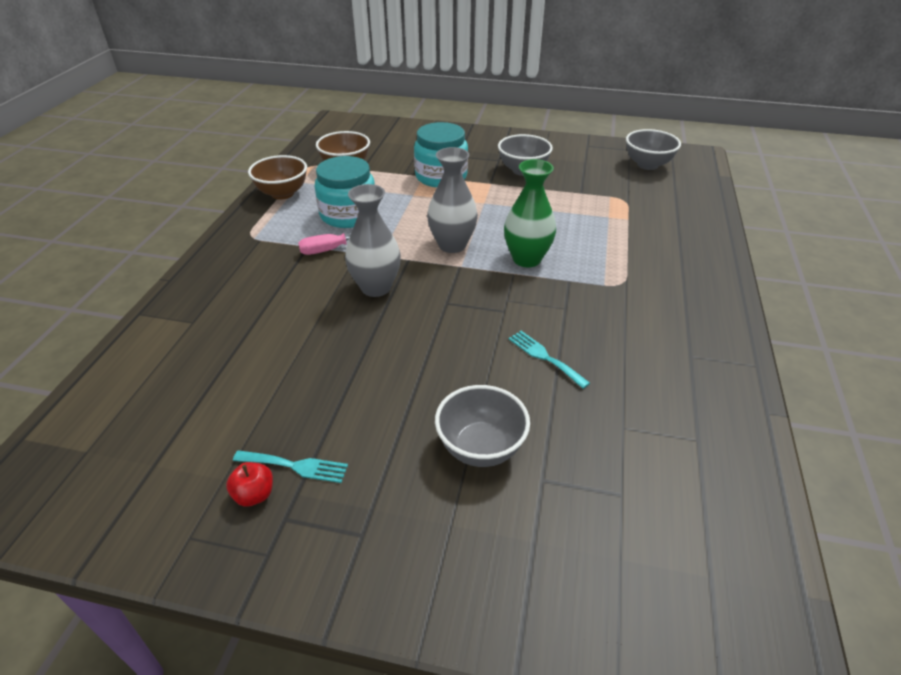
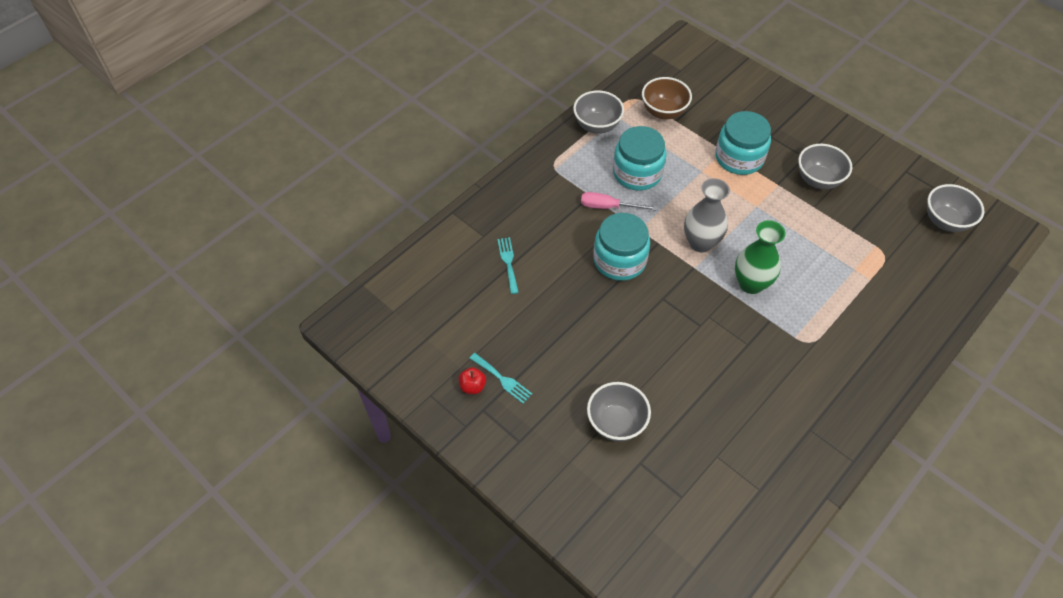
camera: 30 degrees right, 15 degrees up
brown bowl [248,155,307,200] -> grey bowl [573,90,624,134]
grey vase [345,184,401,297] -> turquoise jar [593,213,650,281]
turquoise fork [509,331,590,389] -> turquoise fork moved to [497,237,519,294]

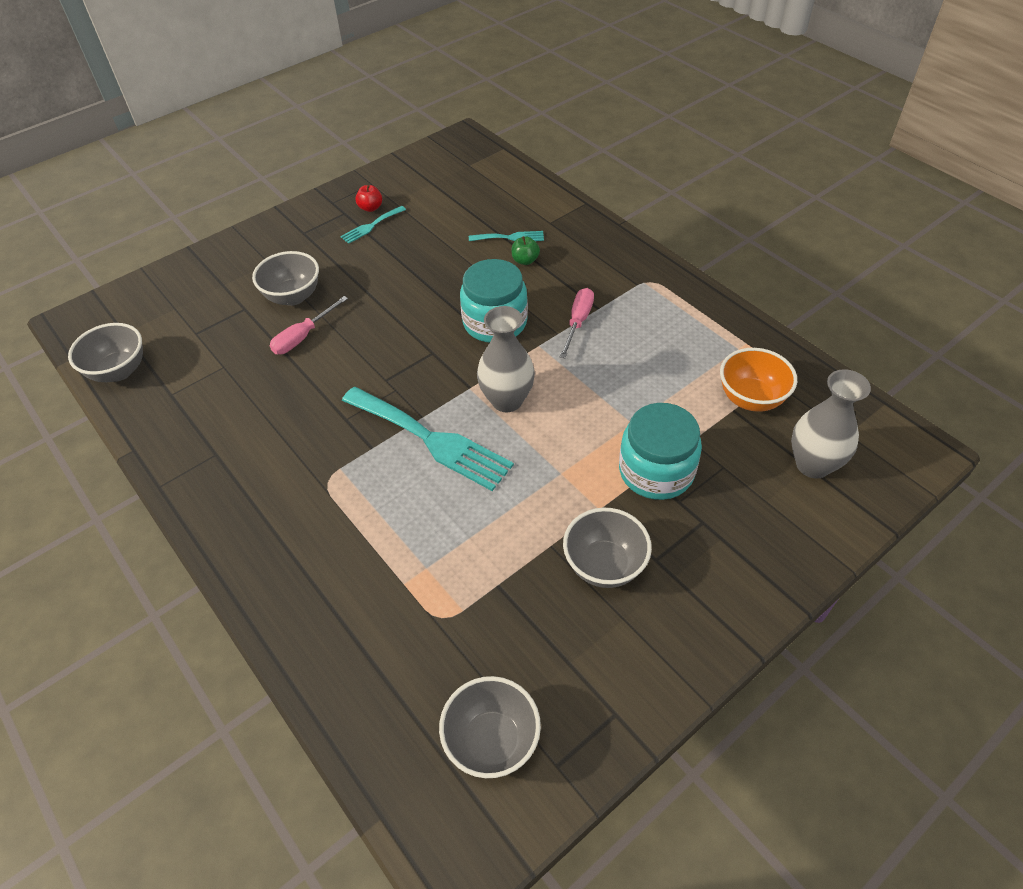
camera: 100 degrees right, 5 degrees down
grey bowl [573,90,624,134] -> grey bowl moved to [68,323,143,382]
turquoise jar [613,126,666,190] -> none
brown bowl [642,77,692,119] -> orange bowl [720,348,797,412]
green vase [735,220,786,294] -> turquoise fork [342,387,514,491]
none -> pink screwdriver [270,296,348,354]
none -> green apple [512,236,540,265]
none -> grey vase [791,369,871,479]

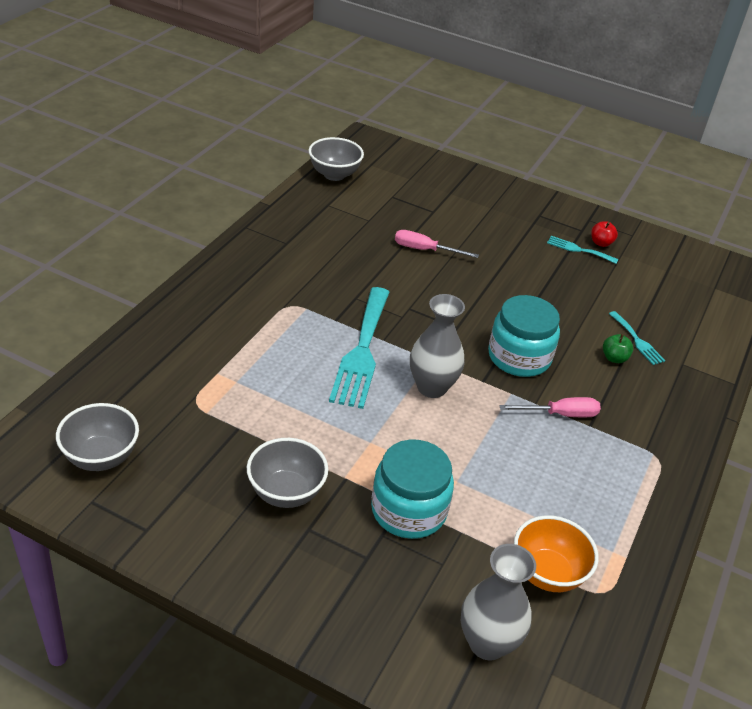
camera: 60 degrees right, 10 degrees down
grey bowl [252,251,319,306] -> none

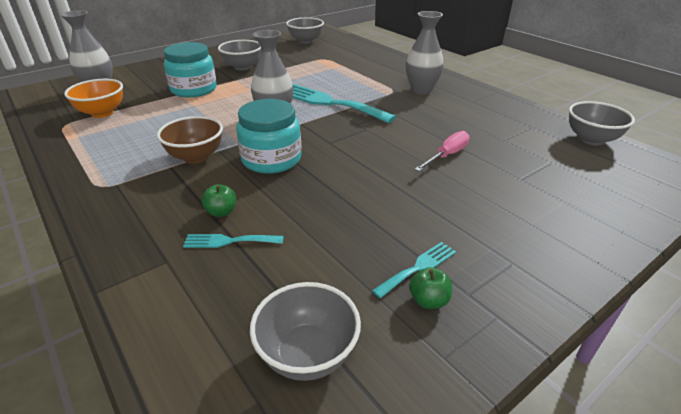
camera: 120 degrees right, 5 degrees down
pink screwdriver [499,397,601,417] -> brown bowl [157,116,223,164]
red apple [591,221,618,247] -> green apple [409,267,452,309]
none -> grey bowl [250,282,361,381]
none -> grey vase [406,11,444,94]

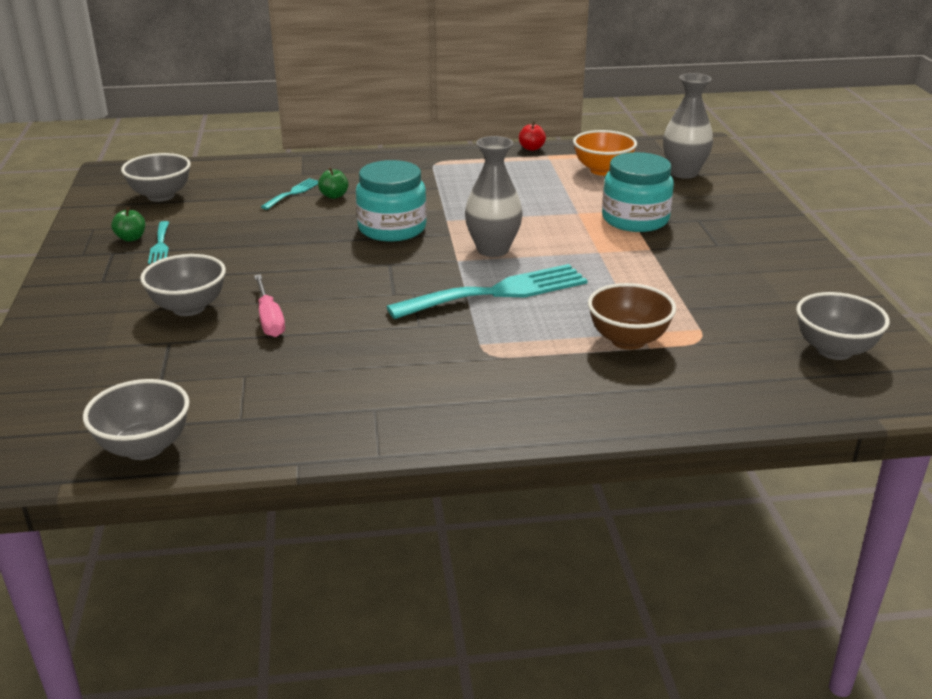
camera: 120 degrees right, 5 degrees down
brown bowl [157,116,223,164] -> brown bowl moved to [588,283,676,350]
grey bowl [218,40,261,70] -> grey bowl moved to [140,254,226,316]
grey vase [406,11,444,94] -> none
none -> red apple [519,122,546,151]

